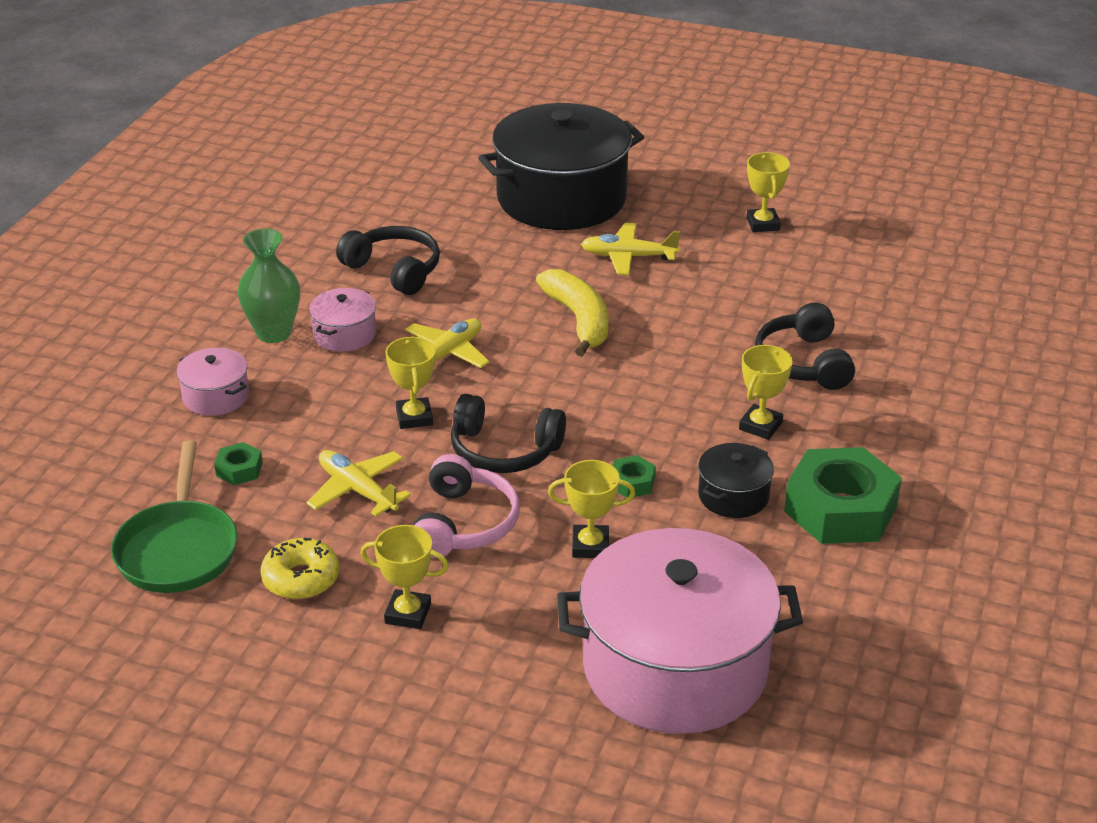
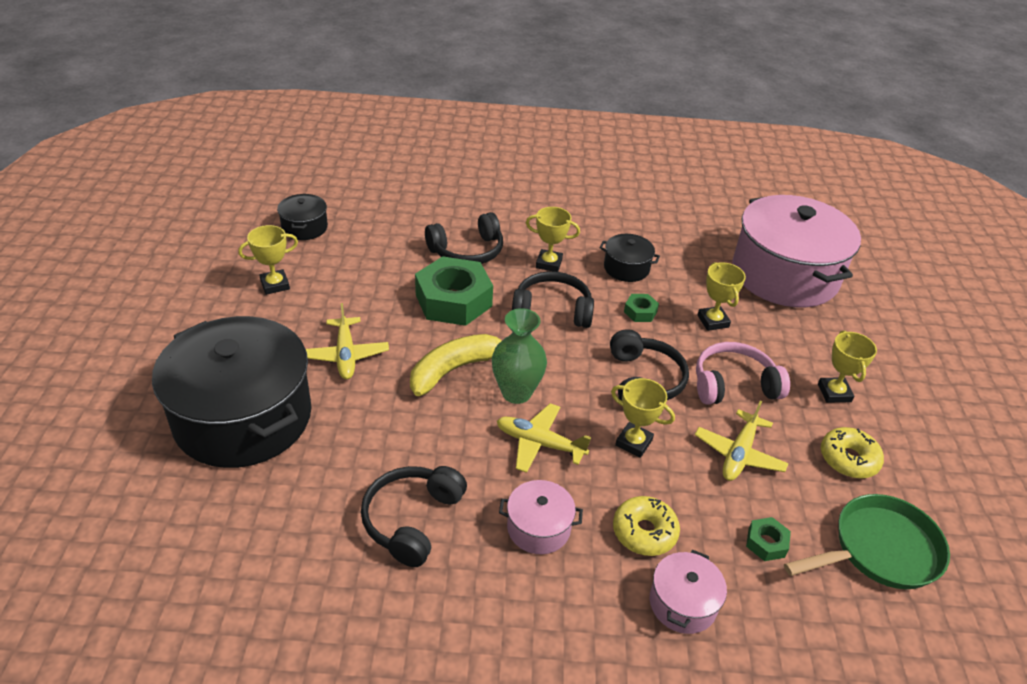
camera: 110 degrees left, 5 degrees up
green vase [238,229,300,343] -> green vase moved to [492,308,547,404]
yellow trophy [386,337,436,429] -> yellow trophy turned 60 degrees clockwise [611,378,675,458]
green nut [784,447,902,544] -> green nut moved to [415,256,493,326]
none -> black pot [277,194,328,240]
none -> black headphones [512,271,594,328]
none -> yellow donut [613,496,680,556]

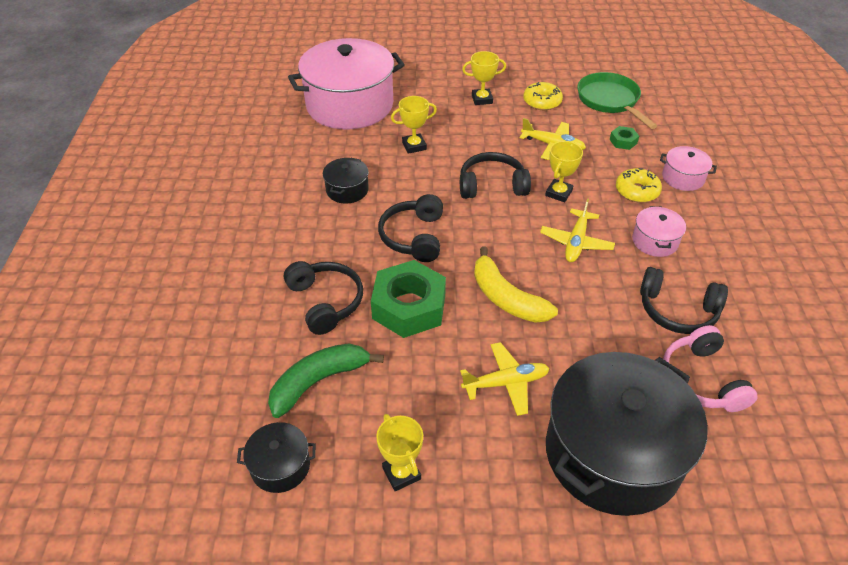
camera: 90 degrees left, 5 degrees up
green vase [492,308,547,404] -> none
yellow trophy [526,207,580,272] -> none
green nut [624,294,659,322] -> none
pink headphones [696,342,790,405] -> pink headphones moved to [663,325,758,412]
none -> green banana [268,343,384,418]

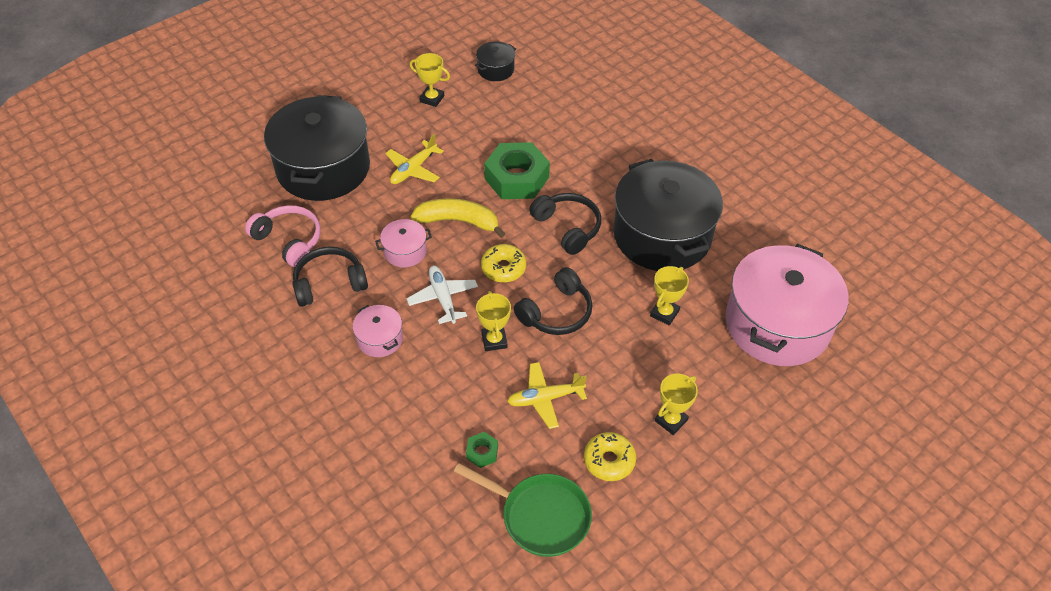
camera: 140 degrees right, 5 degrees up
green banana [268,343,384,418] -> none
black headphones [284,261,363,335] -> none
black pot [323,158,369,203] -> black pot [614,159,723,271], size x2.32
yellow plane [540,198,615,262] -> white plane [406,266,478,324]
yellow donut [616,168,662,203] -> yellow donut moved to [481,244,526,282]
pink pot [660,146,717,191] -> pink pot moved to [375,219,432,267]

